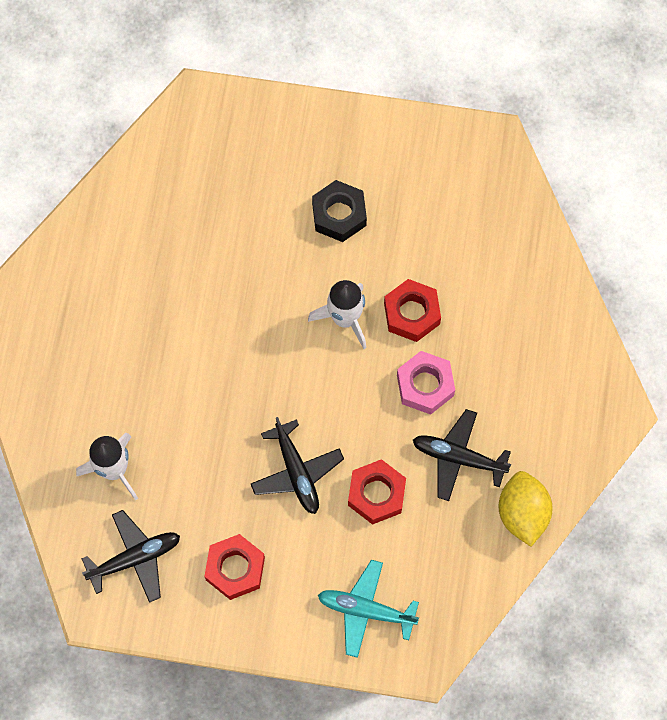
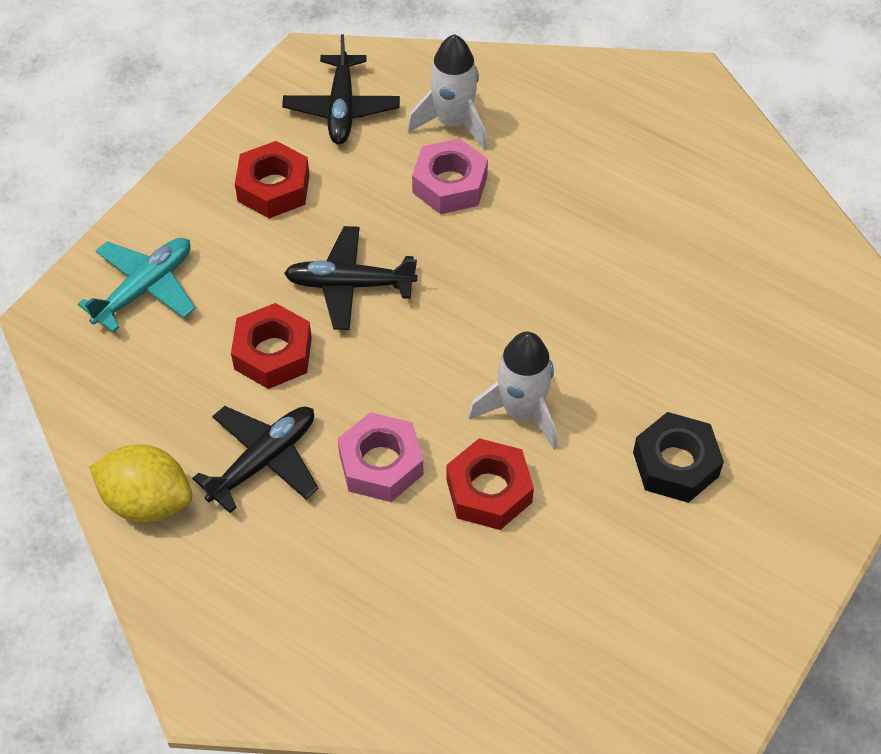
camera: 115 degrees right, 15 degrees down
none -> pink nut [412,138,488,214]

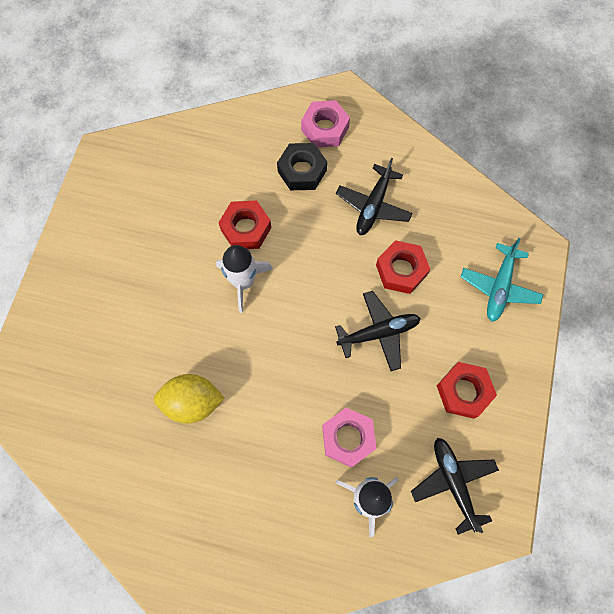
camera: 160 degrees right, 15 degrees up
yellow lemon [89,444,193,523] -> yellow lemon moved to [154,374,224,424]
pink nut [338,412,424,502] -> pink nut moved to [301,100,350,148]
black nut [633,412,724,503] -> black nut moved to [277,143,327,190]

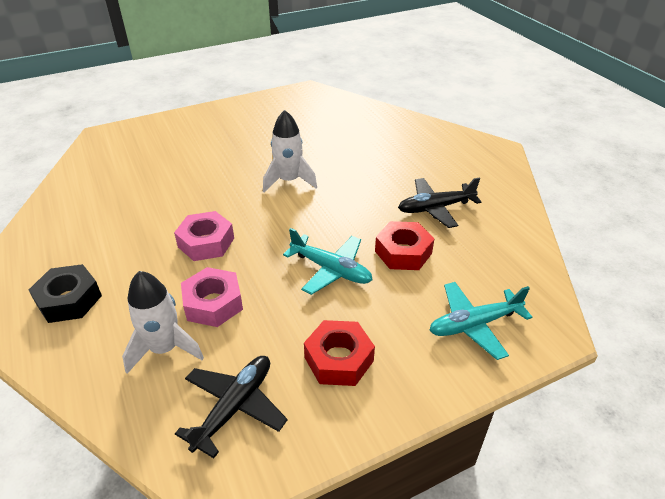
camera: 50 degrees right, 30 degrees down
yellow lemon [154,374,224,424] -> none
red nut [218,200,271,249] -> none
black nut [277,143,327,190] -> black nut moved to [29,264,102,323]
pink nut [301,100,350,148] -> pink nut moved to [174,211,234,261]
black plane [335,291,421,371] -> turquoise plane [283,228,373,295]

